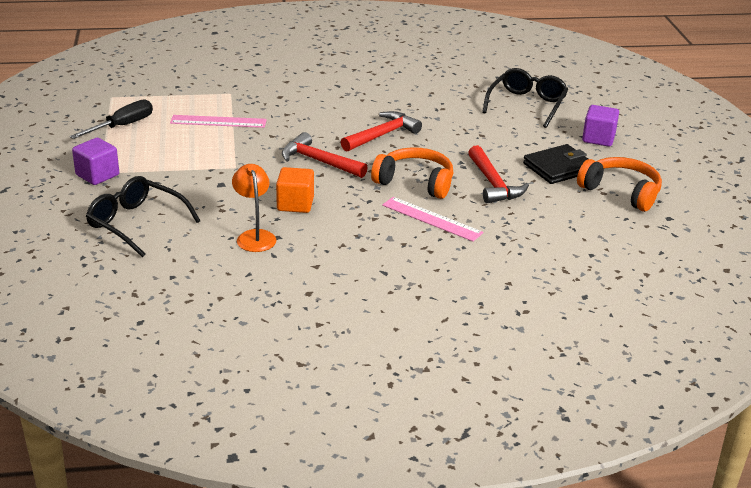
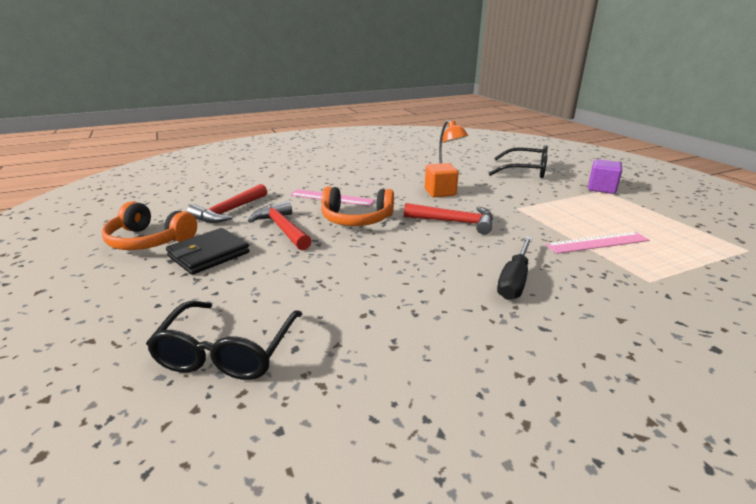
camera: 165 degrees right, 5 degrees down
black screwdriver [69,99,153,139] -> black screwdriver moved to [497,237,533,300]
red hammer [341,111,422,152] -> red hammer moved to [186,184,267,223]
purple cube [582,105,619,147] -> none

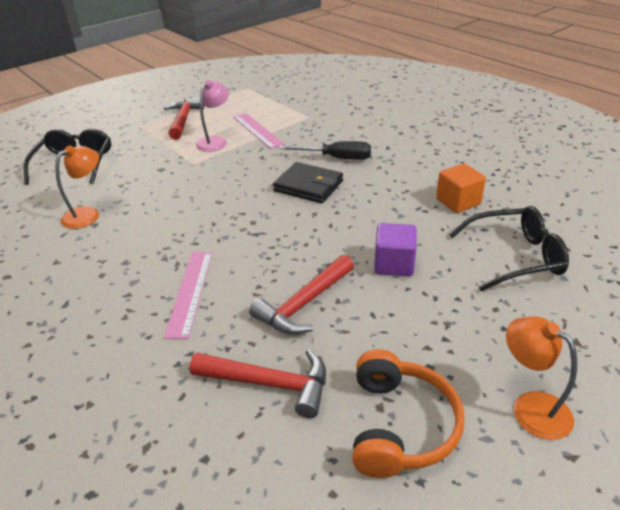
camera: 105 degrees left, 10 degrees up
black wallet [166,228,250,275] -> black wallet moved to [273,162,343,203]
orange headphones [321,187,394,226] -> none
red hammer [404,203,493,235] -> red hammer moved to [164,98,204,140]
orange cube [425,163,459,197] -> orange cube moved to [436,163,486,213]
purple cube [588,159,622,194] -> purple cube moved to [374,223,417,276]
none -> pink lamp [196,80,229,152]
none -> orange lamp [506,317,577,440]

